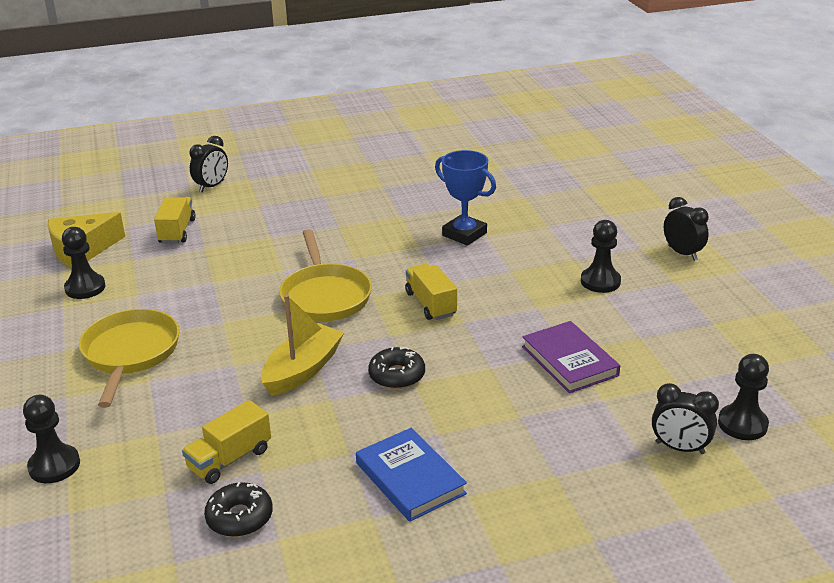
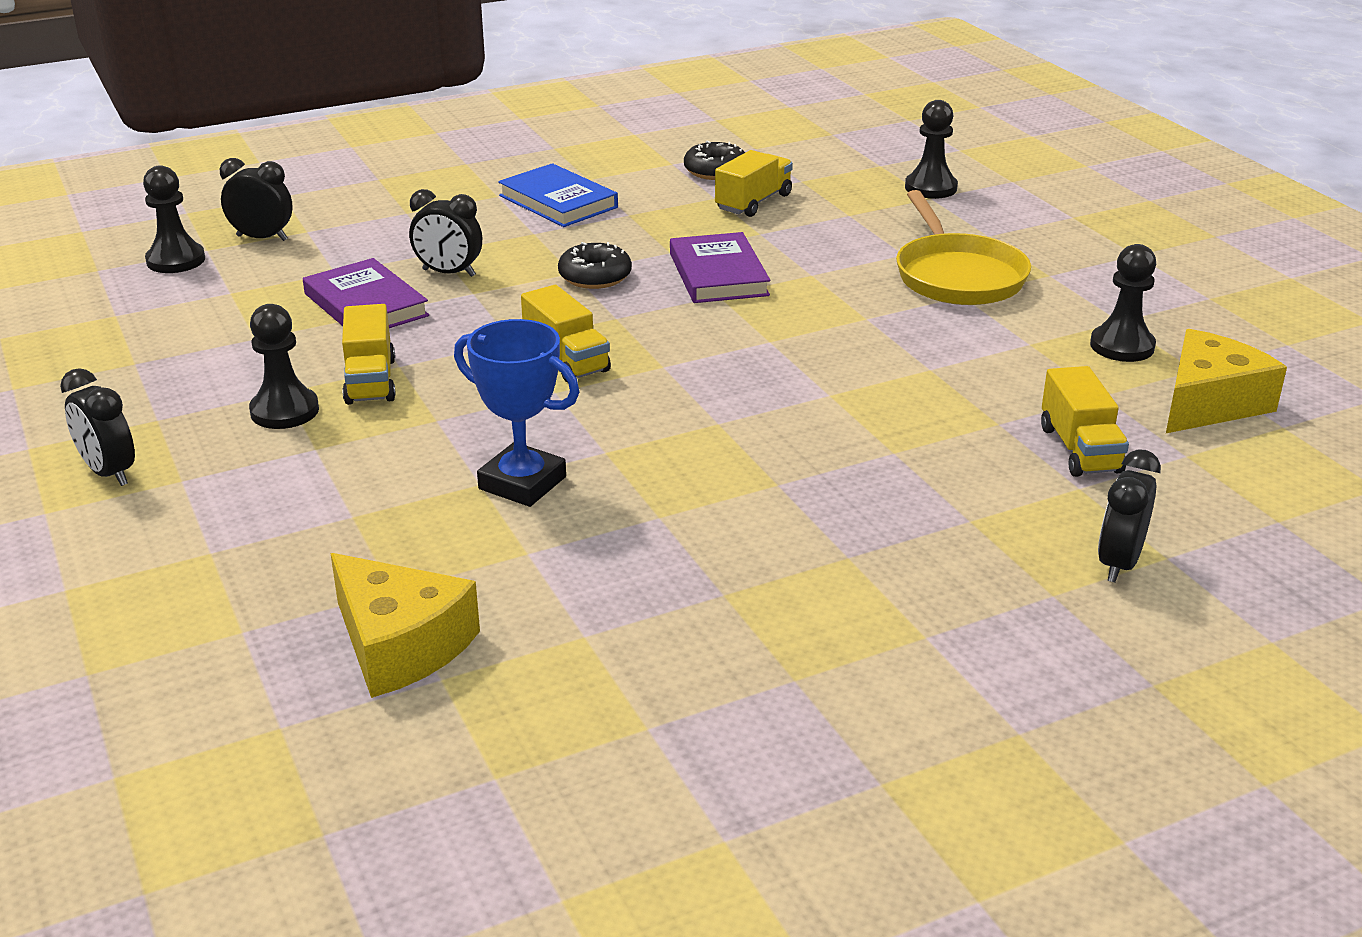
camera: 170 degrees right, 0 degrees up
yellow boat [261,294,344,396] -> purple book [670,232,770,303]
yellow pan [279,229,372,321] -> none
none -> yellow cheese [330,553,480,698]
none -> yellow truck [342,304,396,405]
none -> black clock [409,189,482,277]

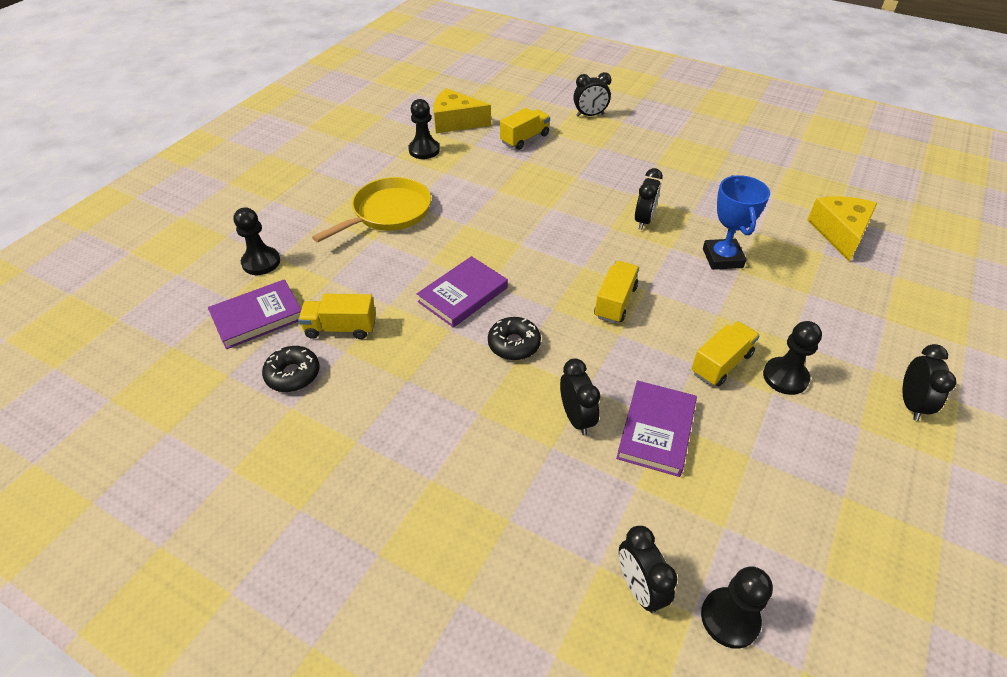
camera: 125 degrees left, 15 degrees up
blue book [498,163,618,227] -> none
none -> purple book [208,279,301,349]
none -> black clock [635,168,663,230]

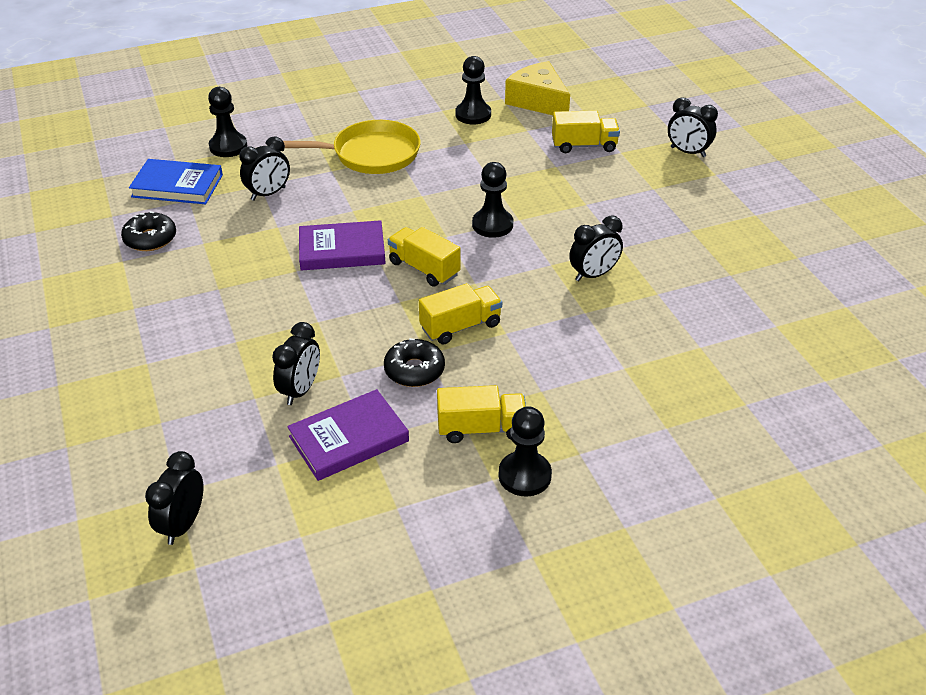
camera: 40 degrees right, 5 degrees down
purple book [208,279,301,349] -> blue book [129,159,223,204]
yellow truck [298,294,376,339] -> yellow truck moved to [388,227,461,287]
black donut [488,317,541,360] -> black donut moved to [384,338,445,387]
black pawn [701,566,773,649] -> black pawn moved to [472,162,513,238]
blue trophy [703,175,770,270] -> none
yellow cheese [807,196,878,262] -> none
black clock [903,344,957,421] -> black clock moved to [239,137,290,201]

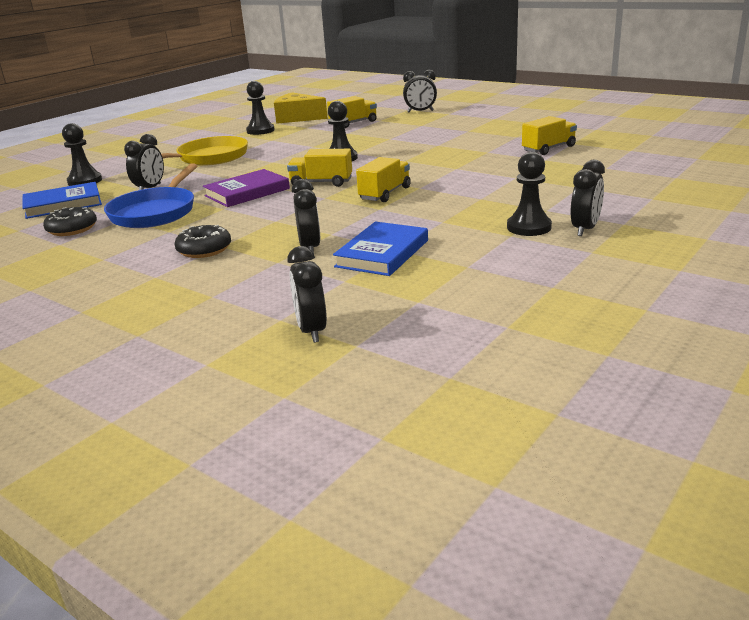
camera: 30 degrees left, 15 degrees down
purple book [287,389,409,481] -> blue book [333,222,428,276]
black donut [384,338,445,387] -> black donut moved to [175,225,231,258]
yellow truck [437,385,526,443] -> yellow truck moved to [522,116,577,155]
black clock [569,216,623,282] -> black clock moved to [571,160,605,236]
none -> blue pan [104,164,197,228]

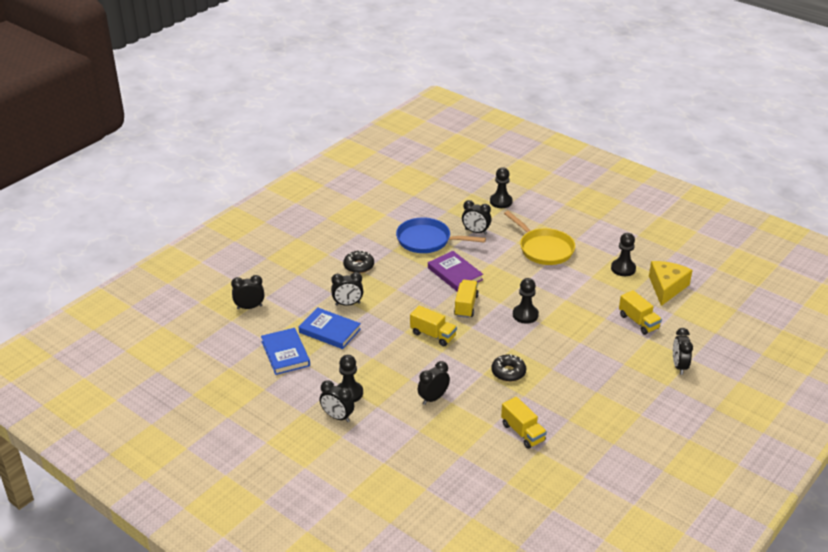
camera: 90 degrees right, 10 degrees up
blue book [22,182,102,219] -> blue book moved to [261,328,310,375]
black donut [43,207,97,236] -> black donut moved to [491,354,526,382]
none -> black clock [417,361,450,405]

